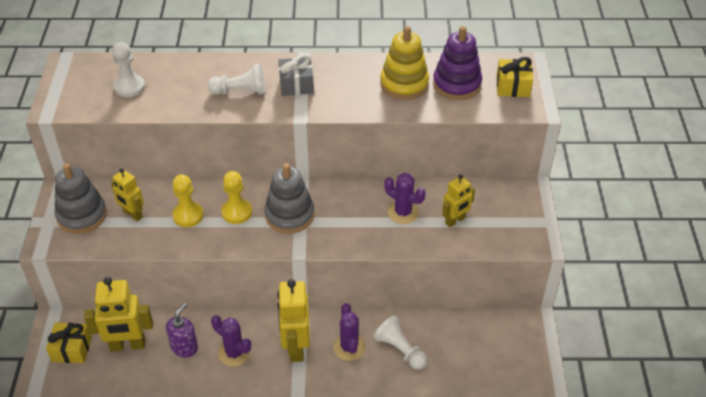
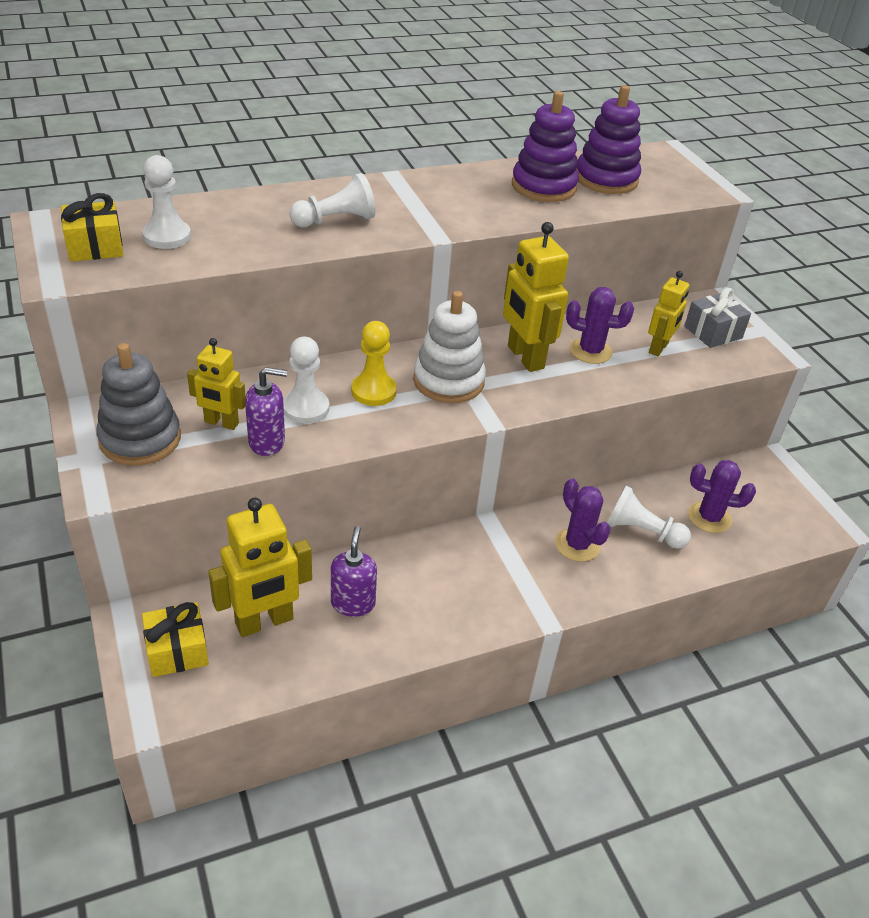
camera: 25 degrees left, 5 degrees down
yellow pawn [172,174,204,227] -> white pawn [283,337,329,424]
purple cactus [211,315,251,367] -> purple cactus moved to [688,460,756,533]
grey stacking toy [264,163,314,234] -> white stacking toy [413,291,486,403]
yellow robot [277,279,310,362] -> yellow robot moved to [503,222,569,372]
grey gift [278,54,314,96] -> grey gift moved to [684,288,751,348]
yellow stacking toy [380,26,429,100] -> purple stacking toy [512,91,579,202]
yellow gift [497,57,533,97] -> yellow gift moved to [61,193,123,262]
none -> purple soap dispenser [245,367,287,456]

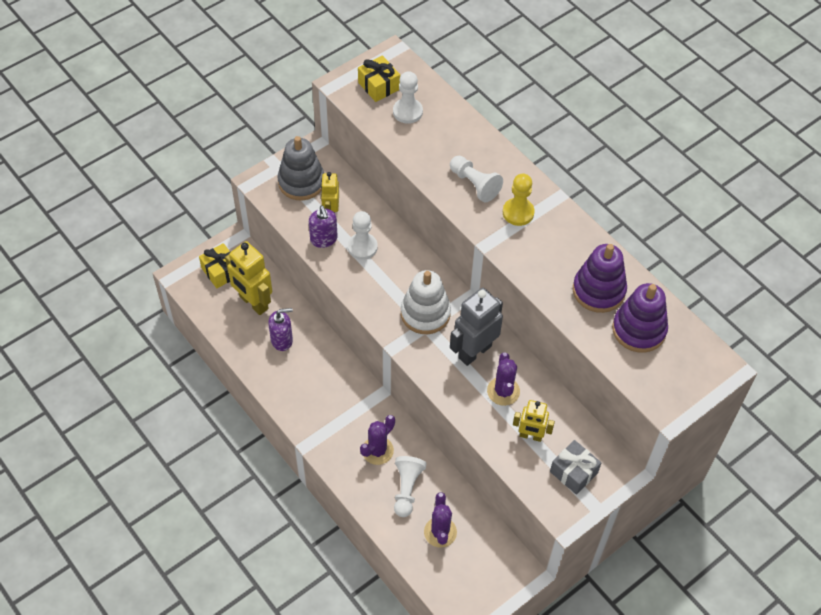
camera: 75 degrees right, 15 degrees up
yellow pawn [351,321,397,406] -> yellow pawn moved to [503,174,535,226]
yellow robot [503,222,569,372] -> grey robot [450,288,503,366]

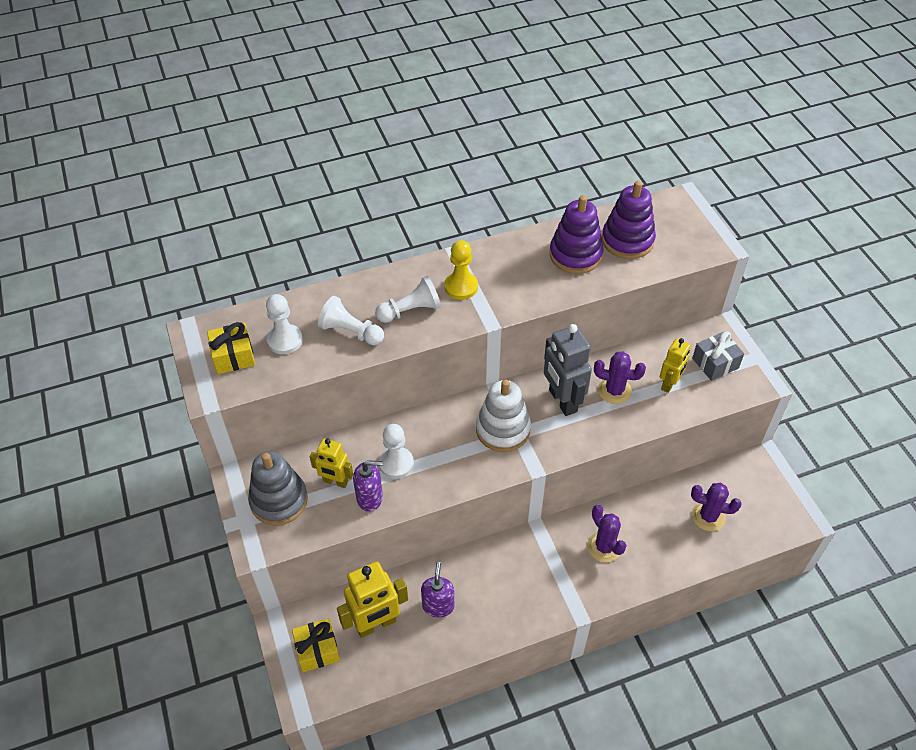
camera: 70 degrees left, 5 degrees down
white pawn [394,456,427,517] -> white pawn moved to [318,296,384,345]

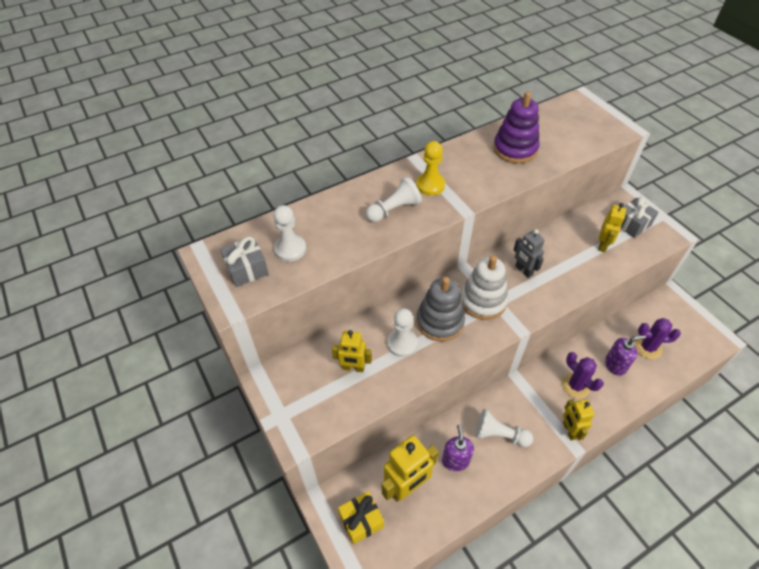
camera: 10 degrees left, 0 degrees up
yellow gift [207,322,255,374] -> grey gift [220,237,269,287]
grey stacking toy [248,452,308,526] -> grey stacking toy moved to [416,277,465,342]
white pawn [318,296,384,345] -> white pawn moved to [475,409,533,447]
purple soap dispenser [353,460,383,512] -> purple soap dispenser moved to [605,335,646,376]
grey robot [544,324,592,416] -> grey robot [514,229,545,278], size x0.61
purple cactus [594,351,646,404] -> none
purple stacking toy [602,181,656,259] -> none
none -> yellow robot [563,399,595,440]

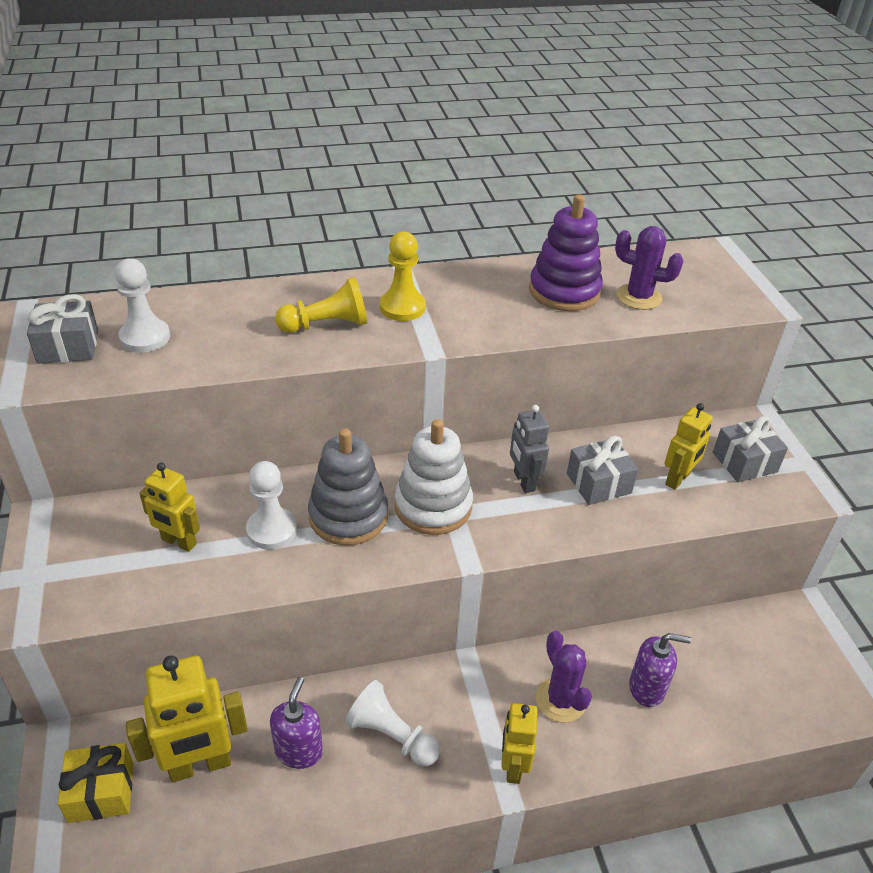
camera: 15 degrees right, 10 degrees down
white pawn [366,177,422,222] -> yellow pawn [275,277,367,333]
purple cactus [634,318,681,359] -> purple cactus moved to [615,226,683,310]
none -> grey gift [567,436,638,505]

